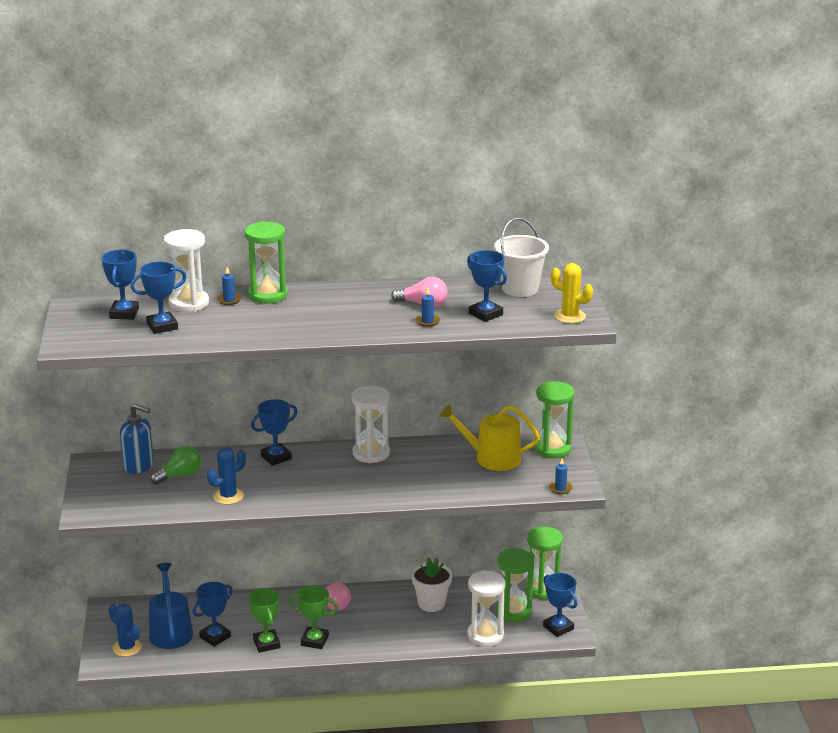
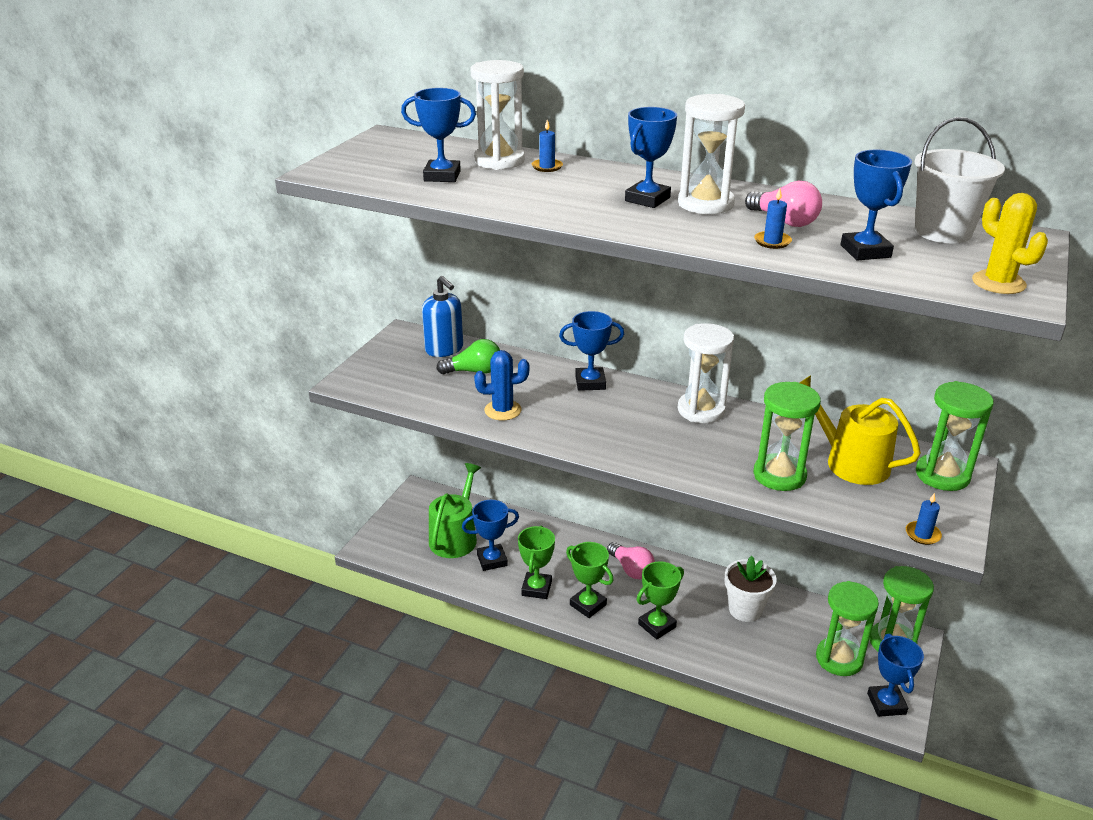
camera: 30 degrees right, 5 degrees up
blue trophy [101,250,139,320] -> blue trophy moved to [625,107,677,208]
blue cactus [109,603,142,657] -> none
blue watering can [149,563,193,649] -> green watering can [429,463,481,558]
green hourglass [245,221,288,304] -> green hourglass moved to [754,382,821,491]
white hourglass [467,570,505,647] -> white hourglass moved to [678,94,745,214]
none -> green trophy [637,561,684,639]

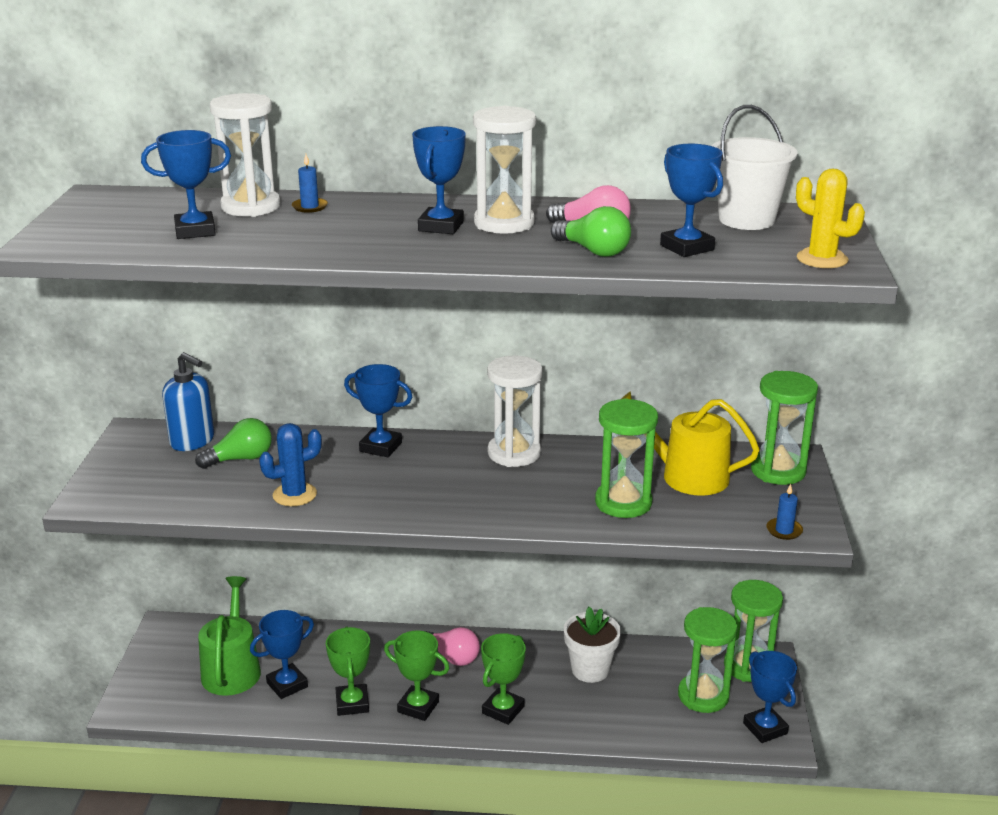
camera: 20 degrees left, 5 degrees down
blue trophy [559,311,624,391] -> blue trophy turned 45 degrees clockwise [344,364,412,457]
blue candle [754,188,792,249] -> green light bulb [551,206,631,257]

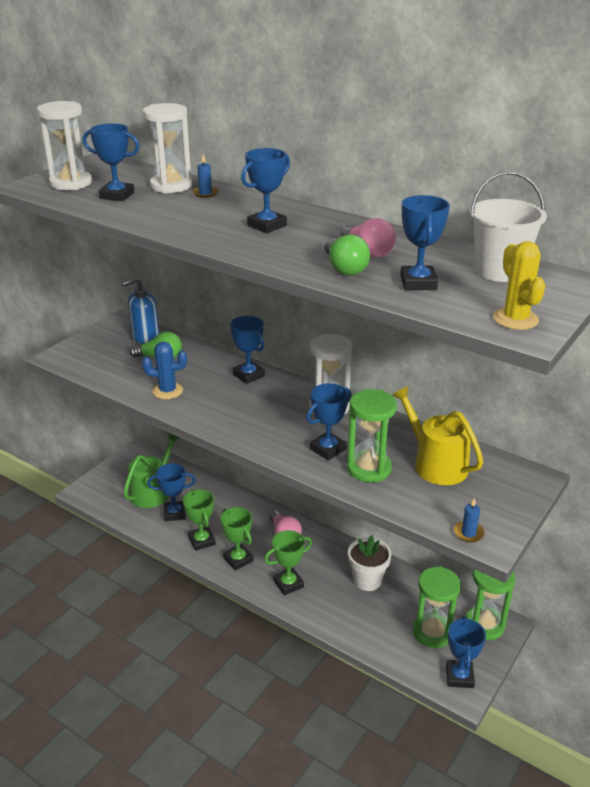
camera: 30 degrees right, 5 degrees up
blue soap dispenser [162,352,214,451] -> blue soap dispenser turned 90 degrees clockwise [122,277,159,344]
green trophy [326,627,370,716] -> green trophy turned 45 degrees counterclockwise [183,489,216,551]
white hourglass [473,106,536,234] -> white hourglass moved to [37,101,92,190]
green hourglass [751,371,818,485] -> none
none -> blue trophy [306,383,351,461]

